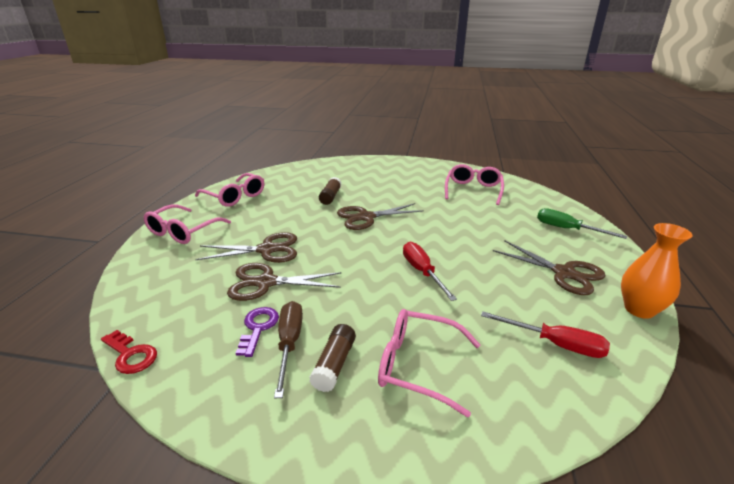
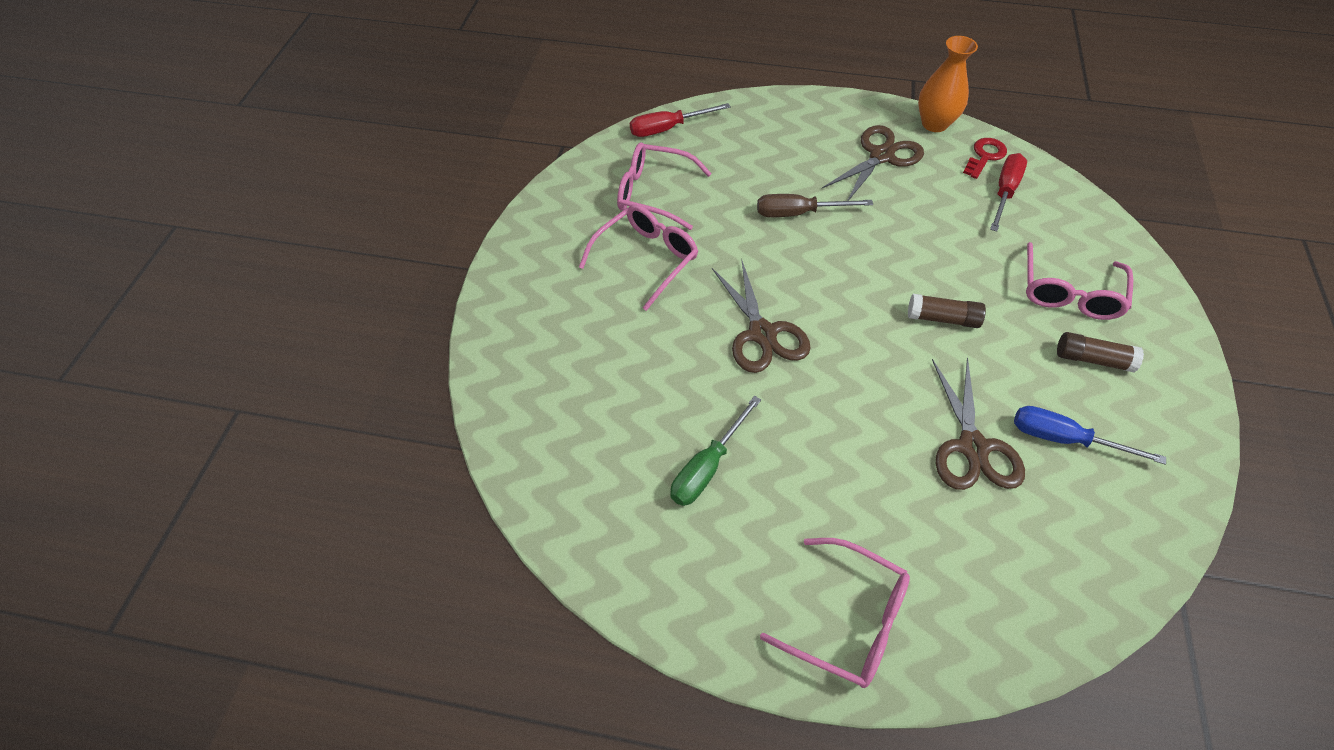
camera: 90 degrees left, 25 degrees up
red key [101,330,157,374] -> red key moved to [963,138,1007,179]
pink glasses [195,173,264,207] -> pink glasses moved to [579,204,698,311]
brown scissors [195,232,297,263] -> none
purple key [236,307,279,357] -> blue screwdriver [1014,406,1166,465]
brown screwdriver [274,301,303,398] -> brown screwdriver moved to [757,194,873,217]
brown glue stick [319,177,342,205] -> brown glue stick moved to [908,294,986,328]
red screwdriver [403,242,457,301] -> red screwdriver moved to [630,103,731,137]
green screwdriver [537,208,627,239] -> green screwdriver moved to [670,396,761,506]

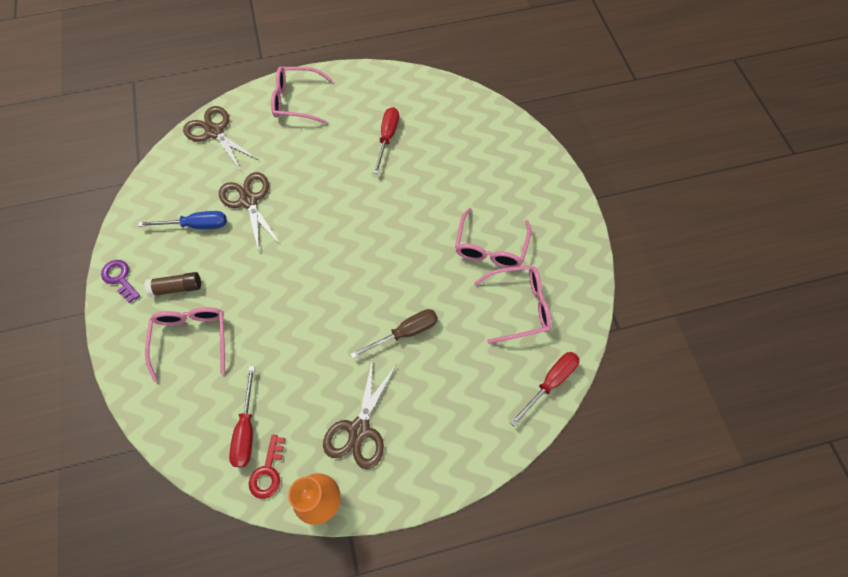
camera: 155 degrees right, 10 degrees up
green screwdriver [670,396,761,506] -> red screwdriver [373,107,399,174]
brown scissors [712,259,811,373] -> brown scissors moved to [183,106,258,171]
brown glue stick [908,294,986,328] -> none
none -> purple key [101,260,140,303]

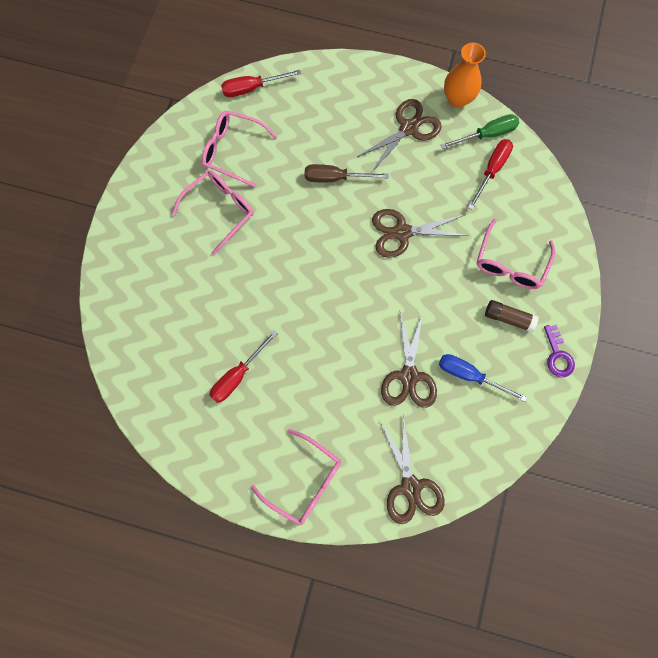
camera: 150 degrees left, 10 degrees up
red key [249,435,285,499] -> green screwdriver [441,114,519,149]
none -> brown scissors [372,209,469,258]

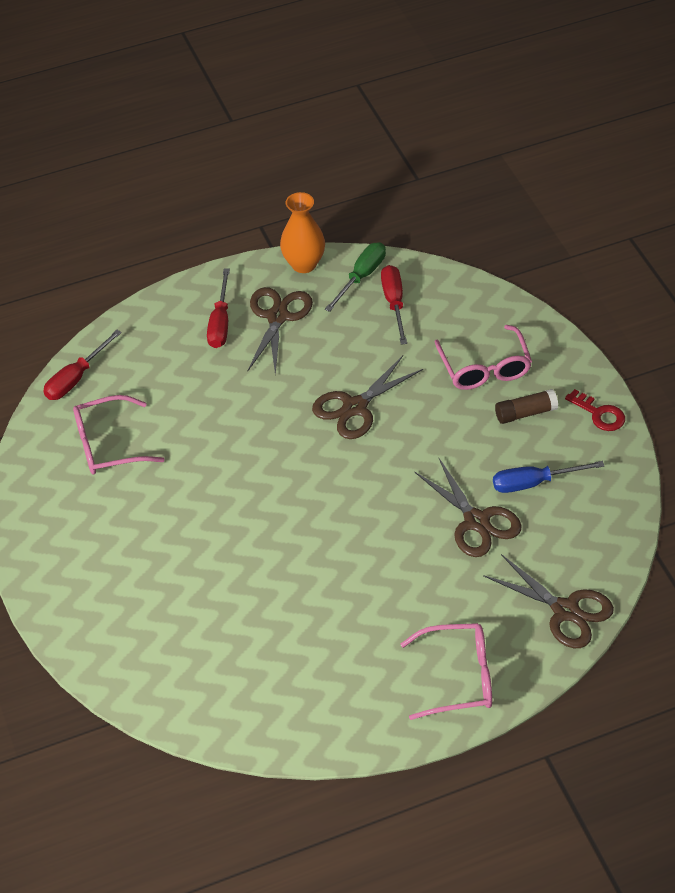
camera: 35 degrees left, 25 degrees down
pink glasses [172,170,254,255] -> none
red screwdriver [209,330,278,403] -> red screwdriver moved to [207,268,230,348]
brown screwdriver [305,164,389,182] -> none
purple key [544,325,575,377] -> red key [565,389,625,431]

